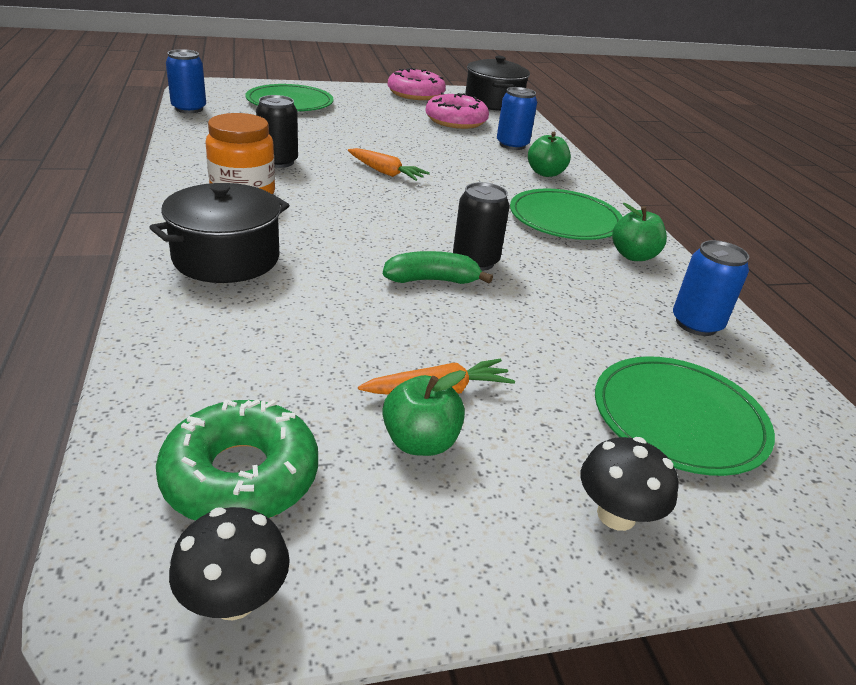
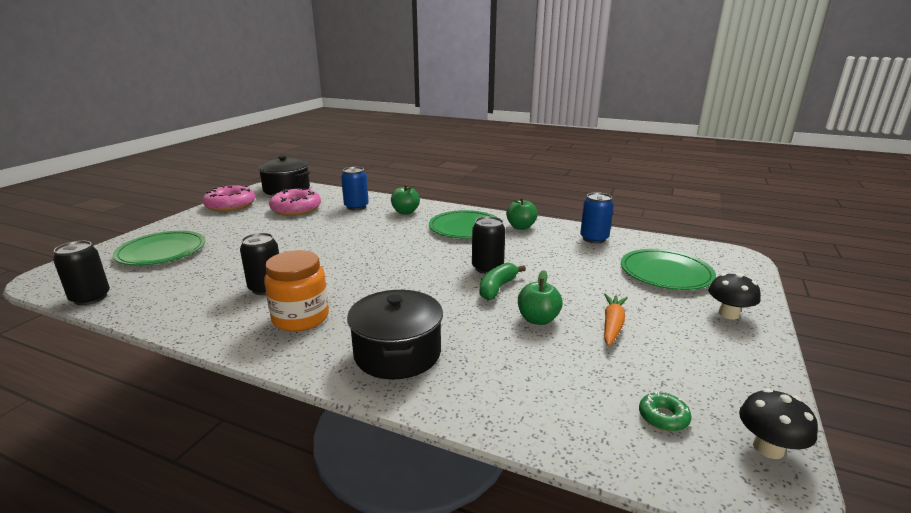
camera: 50 degrees left, 10 degrees down
green donut [156,399,318,521] -> green donut [639,391,692,431], size x0.48
blue can [166,49,206,113] -> black can [53,241,110,305]
orange carrot [348,148,430,181] -> none
green apple [382,370,466,456] -> green apple moved to [518,270,563,325]

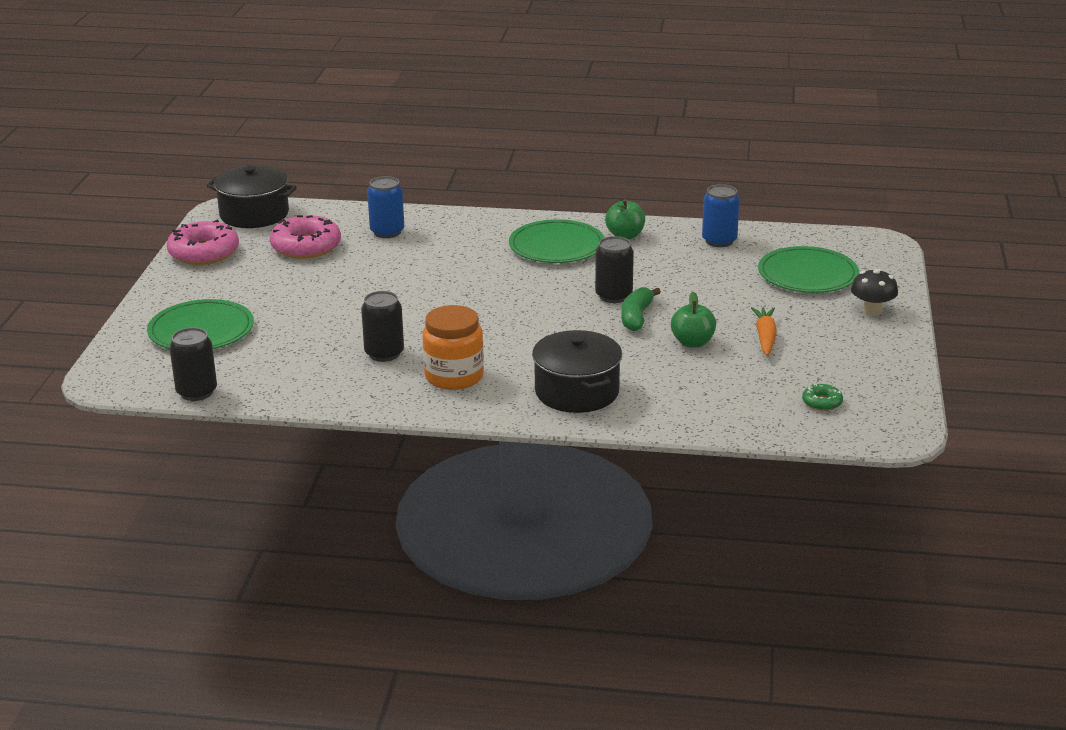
camera: 15 degrees left, 5 degrees up
green apple [391,184,420,215] -> none
black mushroom [739,388,818,459] -> none

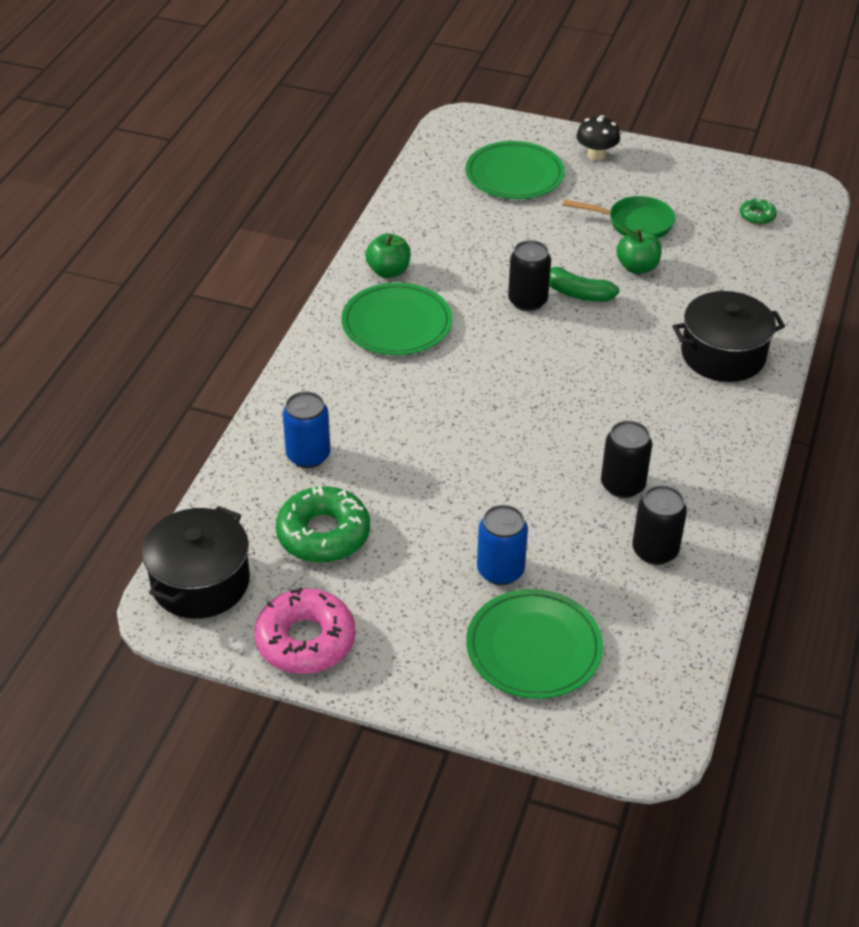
camera: 80 degrees left, 15 degrees up
black can [169,328,217,401] -> black can moved to [632,485,687,565]
pink donut [270,215,341,259] -> green donut [276,486,370,563]
orange jar [422,305,484,390] -> none
blue can [702,184,740,247] -> blue can moved to [477,505,528,585]
orange carrot [751,307,777,356] -> green pan [563,196,675,238]

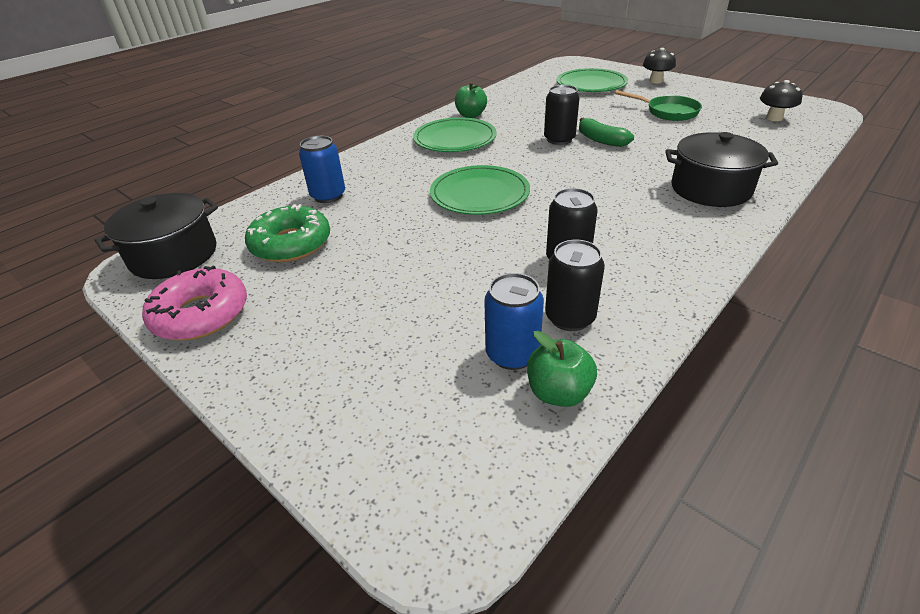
camera: 25 degrees right, 5 degrees down
green plate [466,589,603,699] -> green plate moved to [430,165,530,215]
blue can [477,505,528,585] -> blue can moved to [484,273,544,370]
green apple [616,227,662,274] -> green apple moved to [527,331,597,407]
green donut [740,198,777,225] -> black mushroom [760,80,802,121]

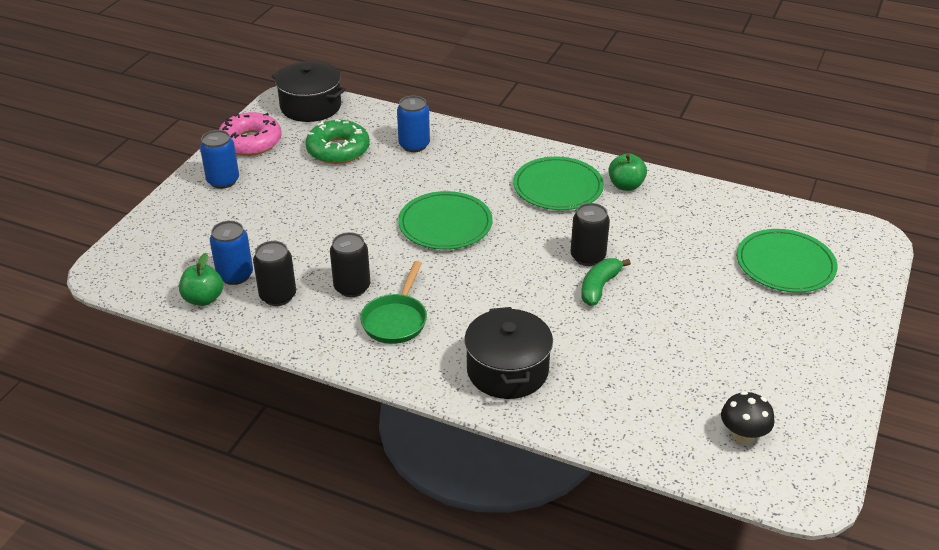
camera: 70 degrees right, 0 degrees up
green pan [615,90,702,121] -> green pan moved to [360,261,427,344]
black mushroom [643,48,676,83] -> none
none -> blue can [200,130,239,189]

